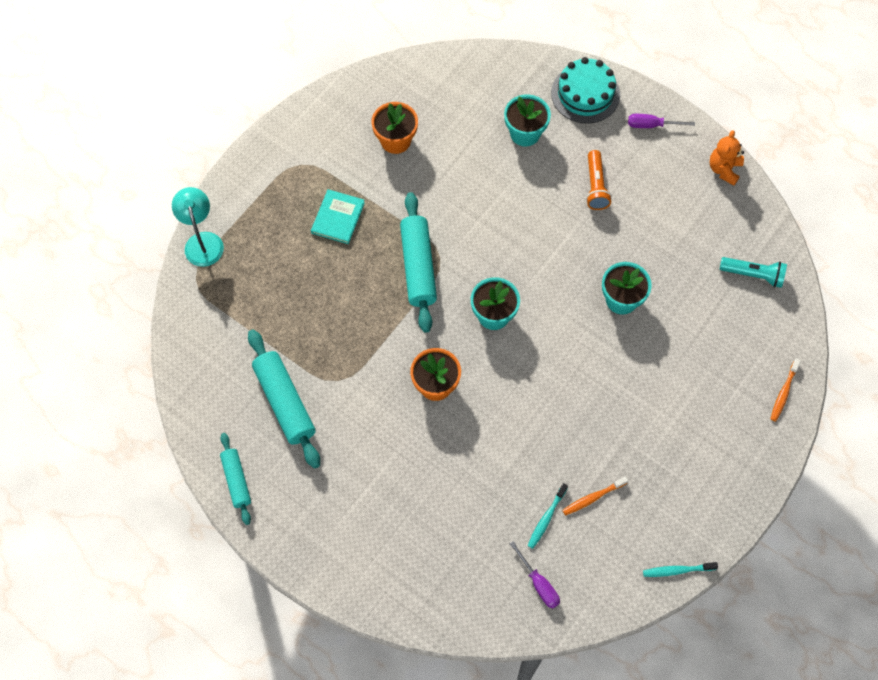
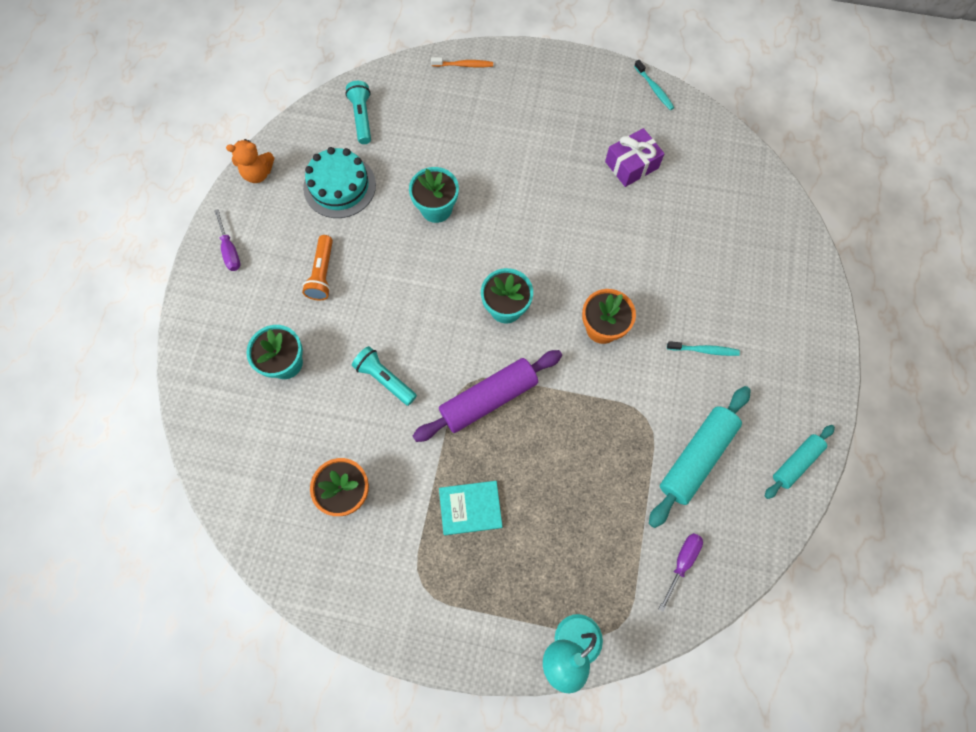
camera: 115 degrees left, 5 degrees up
turquoise rolling pin [400,192,437,333] -> purple rolling pin [413,350,562,442]
purple screwdriver [510,541,560,609] -> purple screwdriver moved to [659,533,703,612]
turquoise toothbrush [528,483,568,549] -> turquoise toothbrush moved to [667,341,740,356]
turquoise cake [551,57,620,124] -> turquoise cake moved to [303,147,376,218]
orange toothbrush [562,476,628,516] -> purple gift [605,128,665,187]
orange flashlight [586,150,612,210] -> orange flashlight turned 120 degrees clockwise [302,235,333,300]
none -> turquoise flashlight [352,346,417,406]

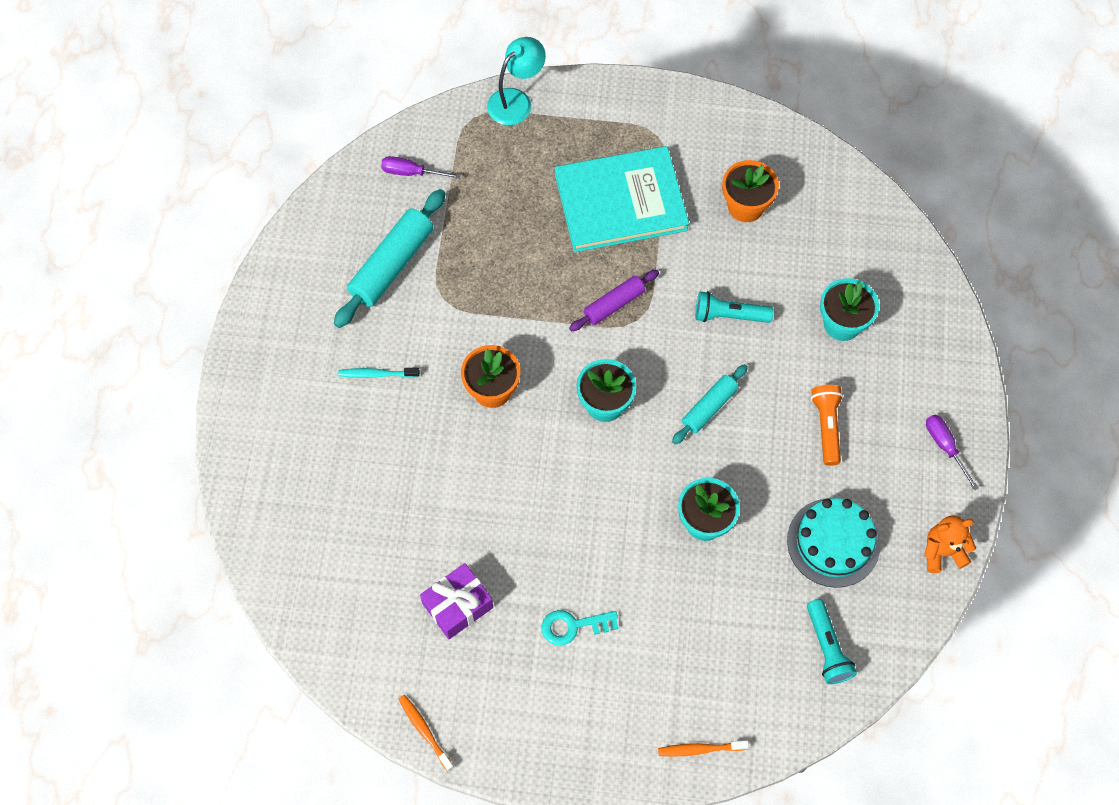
camera: 175 degrees right, 5 degrees down
turquoise flashlight [352,346,417,406] -> turquoise flashlight turned 150 degrees clockwise [695,291,774,323]
purple rolling pin [413,350,562,442] -> purple rolling pin [569,270,659,331], size x0.60
turquoise book [439,481,502,535] -> turquoise book [555,146,689,252], size x1.99
turquoise toothbrush [634,60,674,110] -> orange toothbrush [398,695,454,772]
purple screwdriver [659,533,703,612] -> purple screwdriver turned 75 degrees clockwise [381,156,461,179]
turquoise rolling pin [765,425,835,499] -> turquoise rolling pin moved to [672,364,748,444]
none -> turquoise key [542,610,619,646]

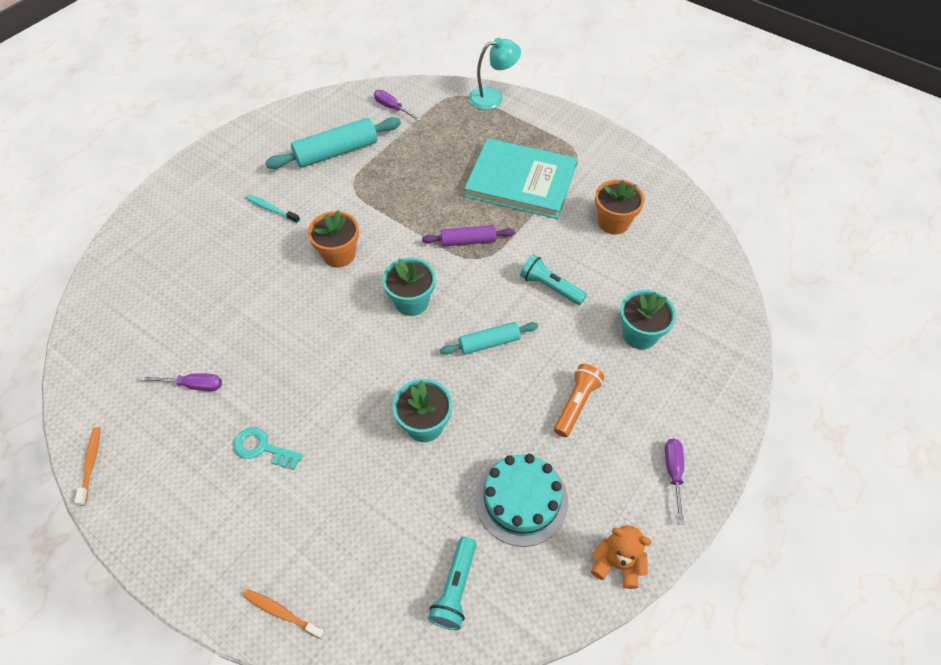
camera: 30 degrees right, 10 degrees down
purple gift [420,563,493,639] -> purple screwdriver [140,373,222,391]

